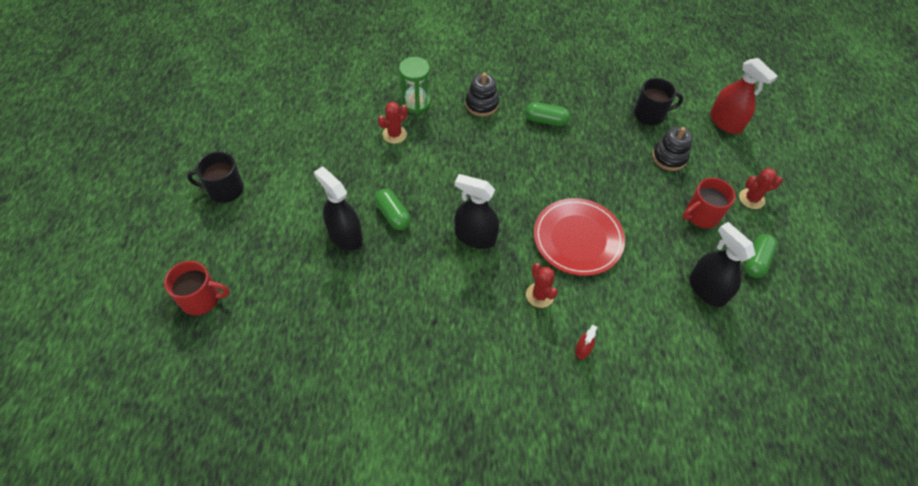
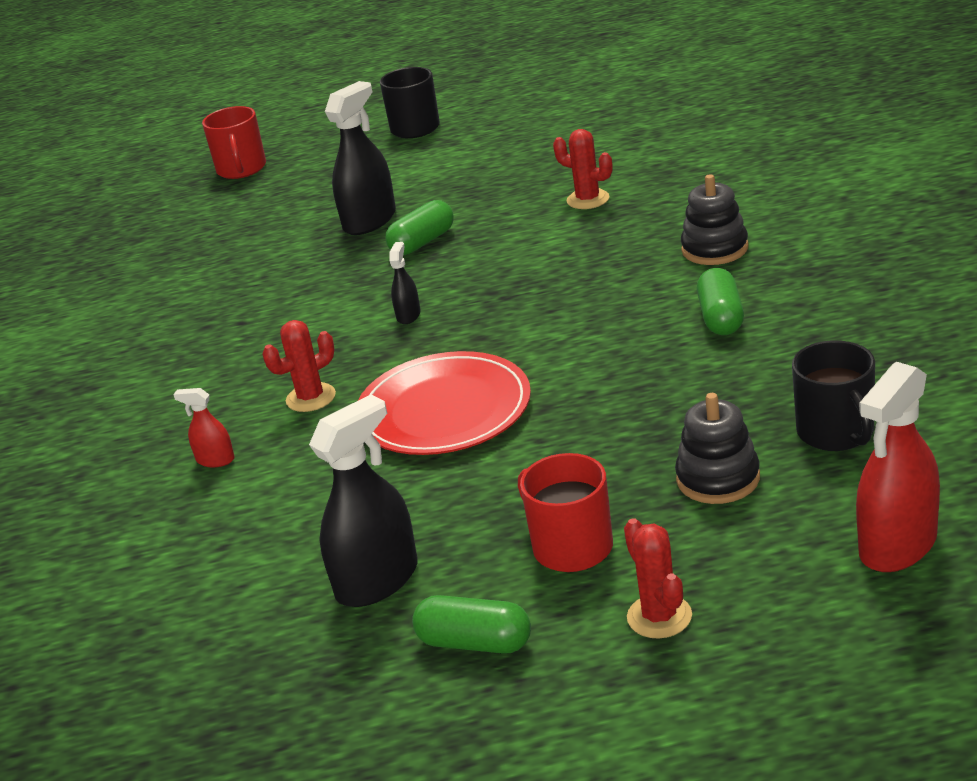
camera: 85 degrees right, 25 degrees down
green hourglass [399,57,430,114] -> none
black spray bottle [454,174,499,249] -> black spray bottle [389,242,421,324], size x0.49

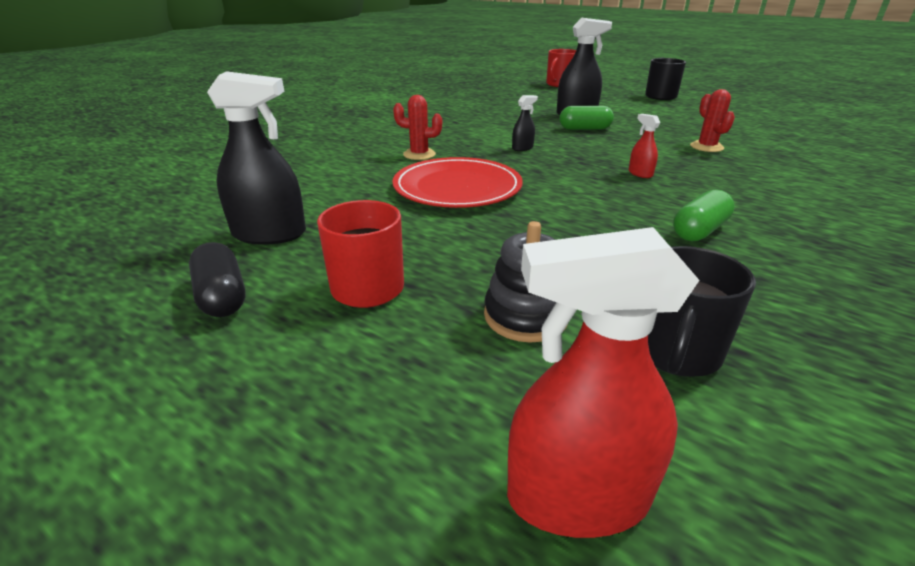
camera: 40 degrees right, 0 degrees up
red spray bottle [173,388,235,467] -> red spray bottle moved to [629,114,660,178]
green capsule [412,595,531,654] -> black capsule [189,242,246,317]
red cactus [624,518,692,639] -> none
black stacking toy [681,174,748,265] -> none

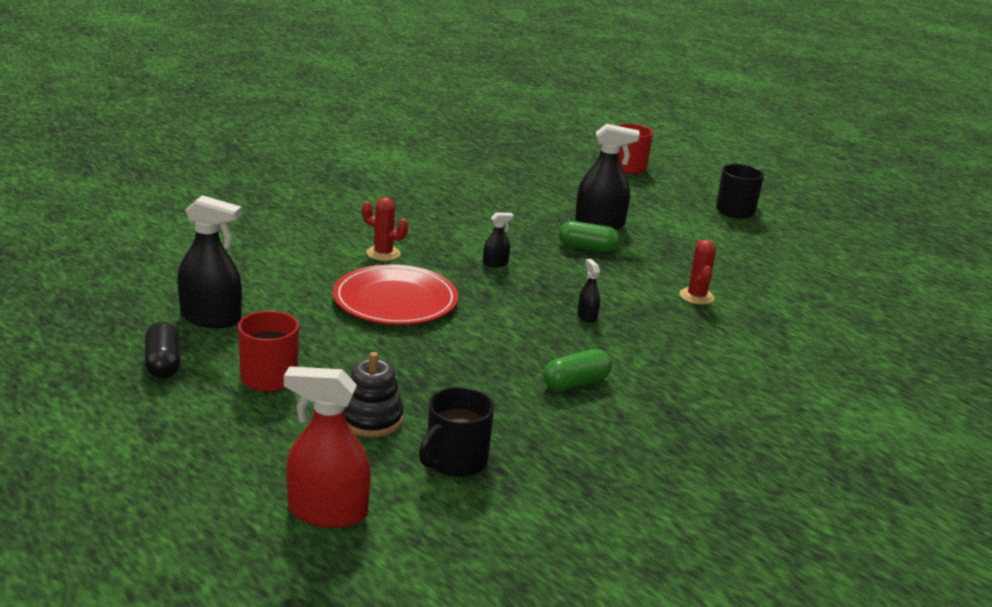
camera: 10 degrees right, 5 degrees down
red spray bottle [629,114,660,178] -> black spray bottle [577,259,600,323]

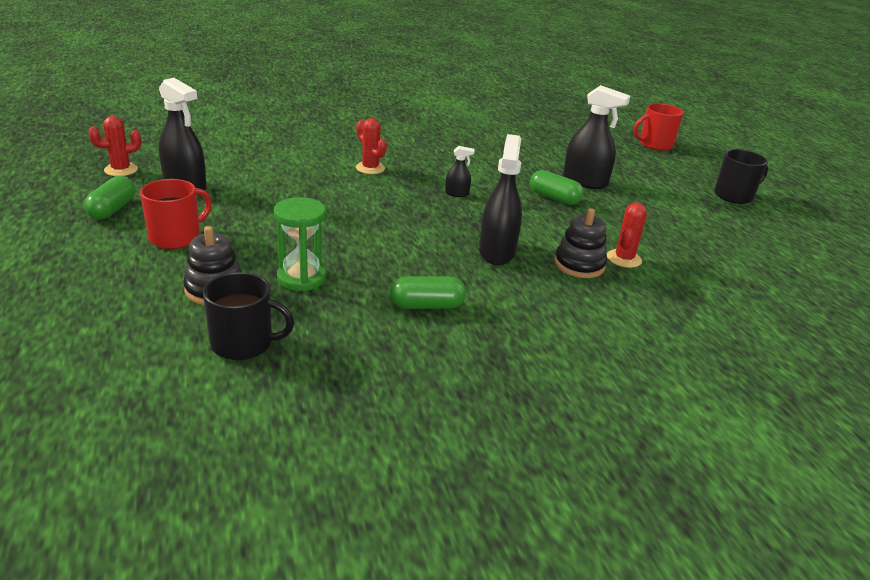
camera: 25 degrees right, 5 degrees up
black capsule [145,322,181,378] -> green capsule [84,176,135,219]
red spray bottle [284,366,371,528] -> none
red plate [333,264,458,325] -> none
black mug [419,387,494,477] -> black mug turned 150 degrees counterclockwise [203,272,294,360]
black spray bottle [577,259,600,323] -> black spray bottle [479,134,522,265], size x2.05
none -> red cactus [88,116,141,176]
none -> green hourglass [274,197,326,291]
none -> black stacking toy [554,208,607,278]

